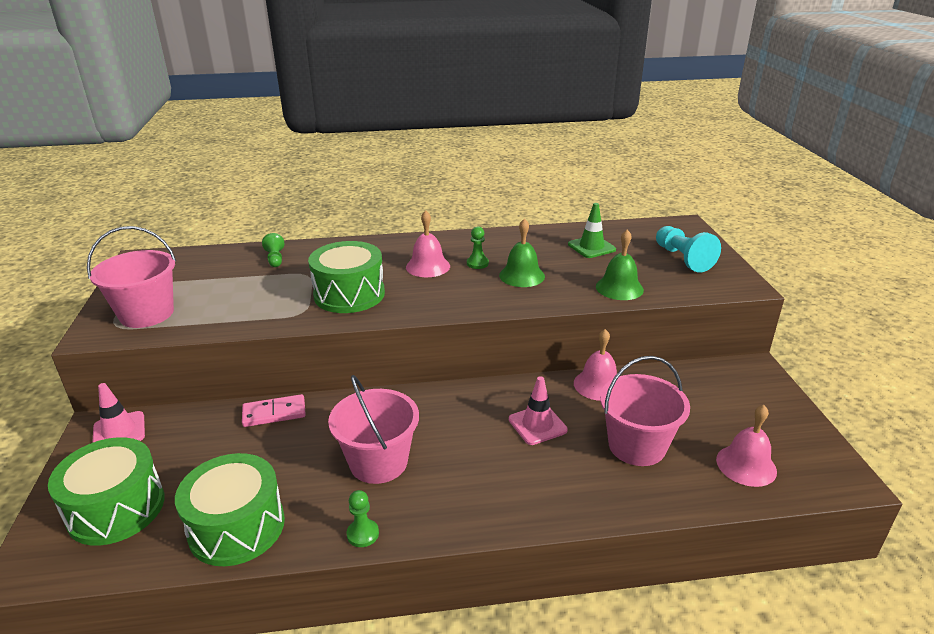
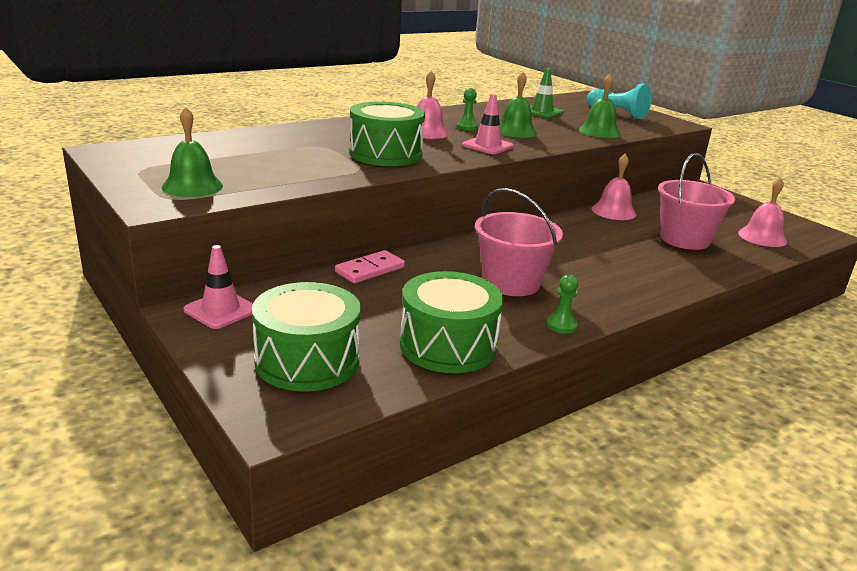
camera: 30 degrees left, 5 degrees down
pink bucket [87,226,176,328] -> green bell [162,107,223,197]
green pawn [262,233,284,267] -> none
pink traffic cone [509,376,568,445] -> pink traffic cone moved to [462,94,514,154]

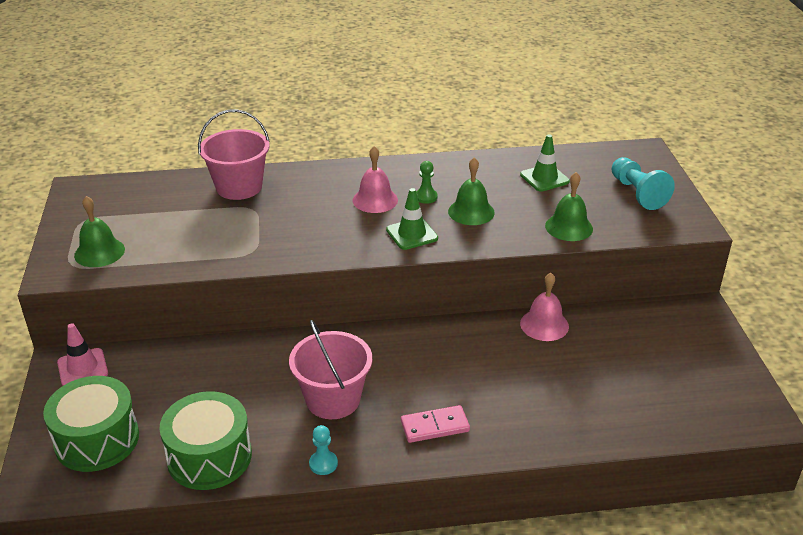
camera: 30 degrees right, 10 degrees up
pink domino [335,250,405,283] -> pink domino moved to [401,405,470,443]
green drum [349,102,425,166] -> none
pink traffic cone [462,94,514,154] -> green traffic cone [386,188,438,250]
green pawn [546,274,578,334] -> turquoise pawn [309,425,338,475]
pink bucket [658,153,735,250] -> pink bucket moved to [198,109,270,200]
pink bell [738,177,787,247] -> none

